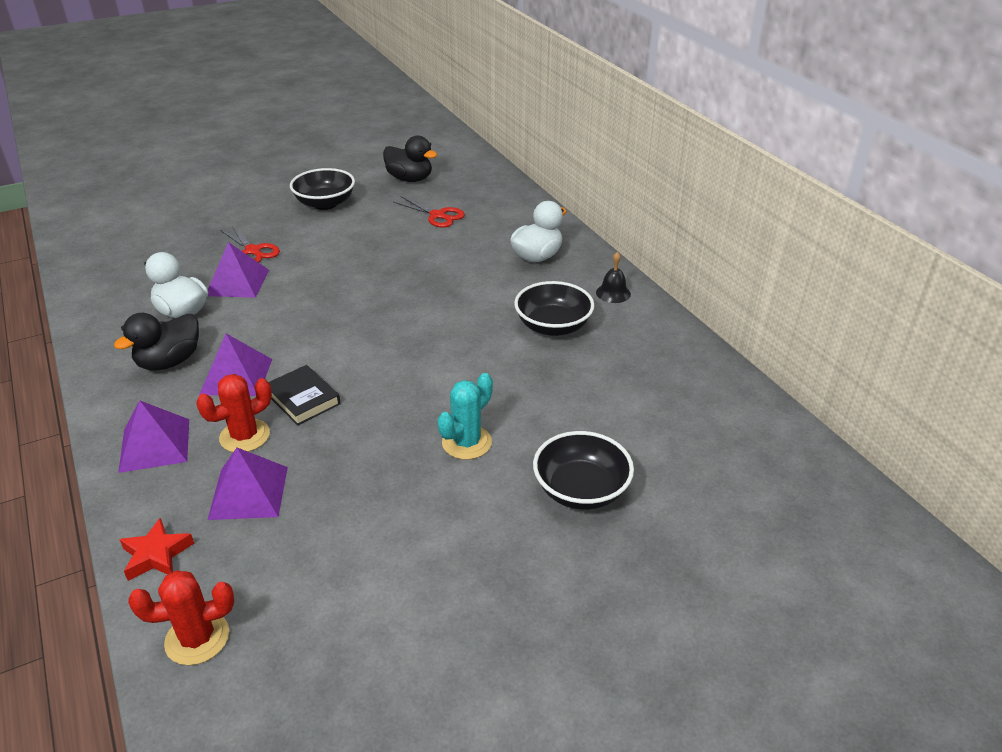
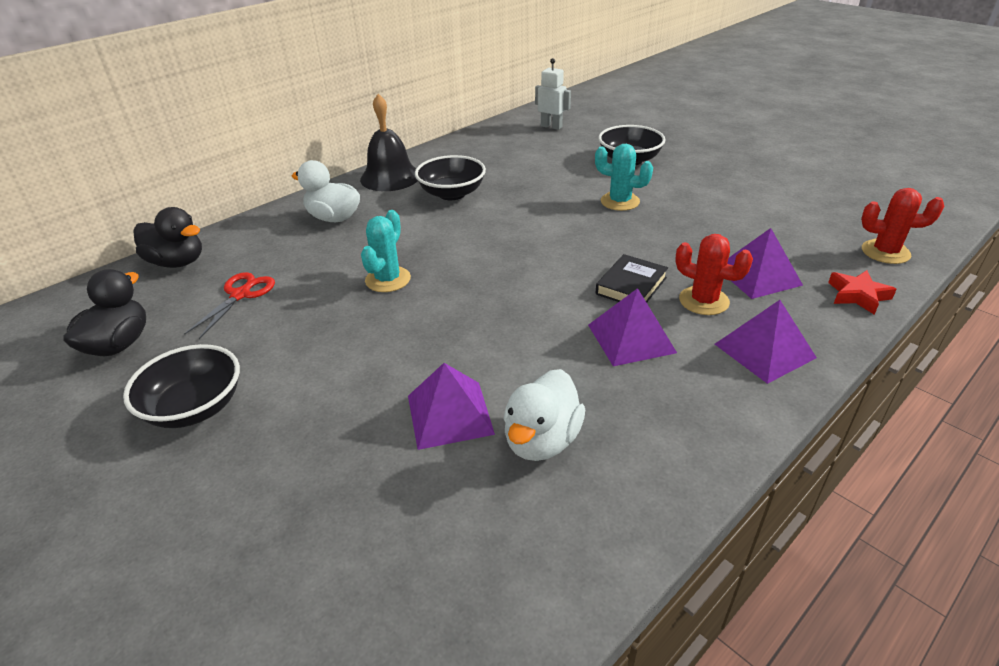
camera: 105 degrees left, 0 degrees up
black duck [114,313,199,371] -> black duck moved to [134,207,202,268]
red cactus [128,570,234,665] -> red cactus turned 45 degrees counterclockwise [861,188,944,264]
red scissors [220,226,280,263] -> none
black bell [596,252,631,303] -> black bell [360,94,418,191], size x1.96
none -> turquoise cactus [361,210,411,292]
none -> white robot [535,58,571,130]

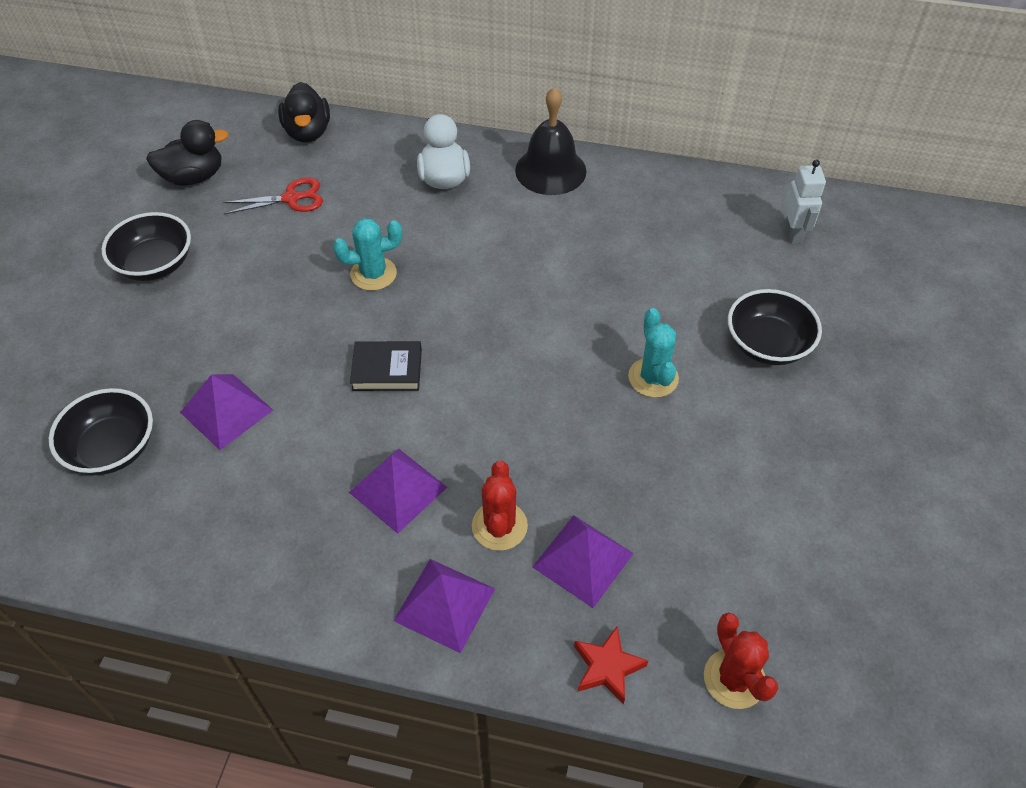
camera: 55 degrees right, 15 degrees up
black bowl [415,155,486,200] -> black bowl moved to [49,388,153,475]
white duck [504,369,585,461] -> none
black book [596,254,668,303] -> black book moved to [350,341,422,391]

